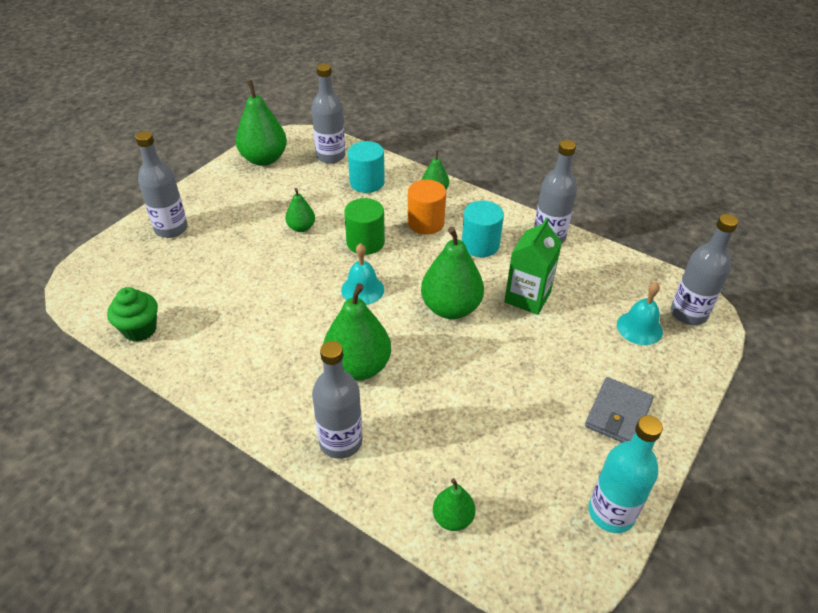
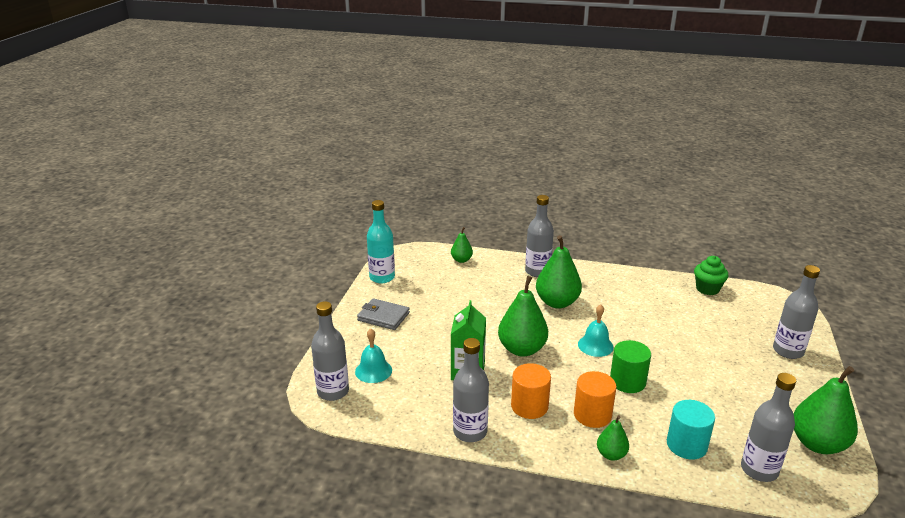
camera: 160 degrees right, 15 degrees down
green pear [285,188,315,232] -> none
turquoise cylinder [462,201,504,257] -> orange cylinder [511,363,551,419]
grey wallet [585,377,654,443] -> grey wallet turned 75 degrees counterclockwise [357,298,410,330]

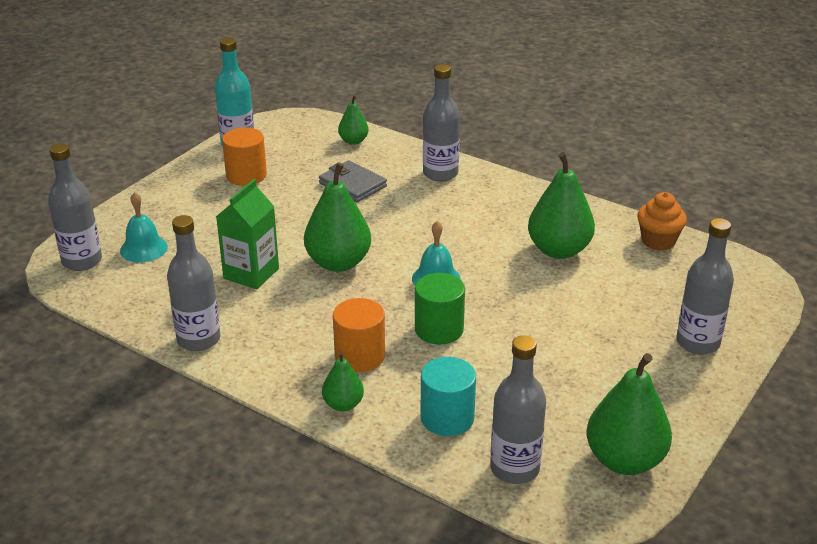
camera: 20 degrees right, 5 degrees up
grey wallet [357,298,410,330] -> grey wallet moved to [319,160,387,202]
orange cylinder [511,363,551,419] -> orange cylinder moved to [222,127,267,186]
green pear [536,235,582,308] -> green pear moved to [528,152,595,259]
green cupcake [694,256,728,295] -> orange cupcake [637,192,687,251]

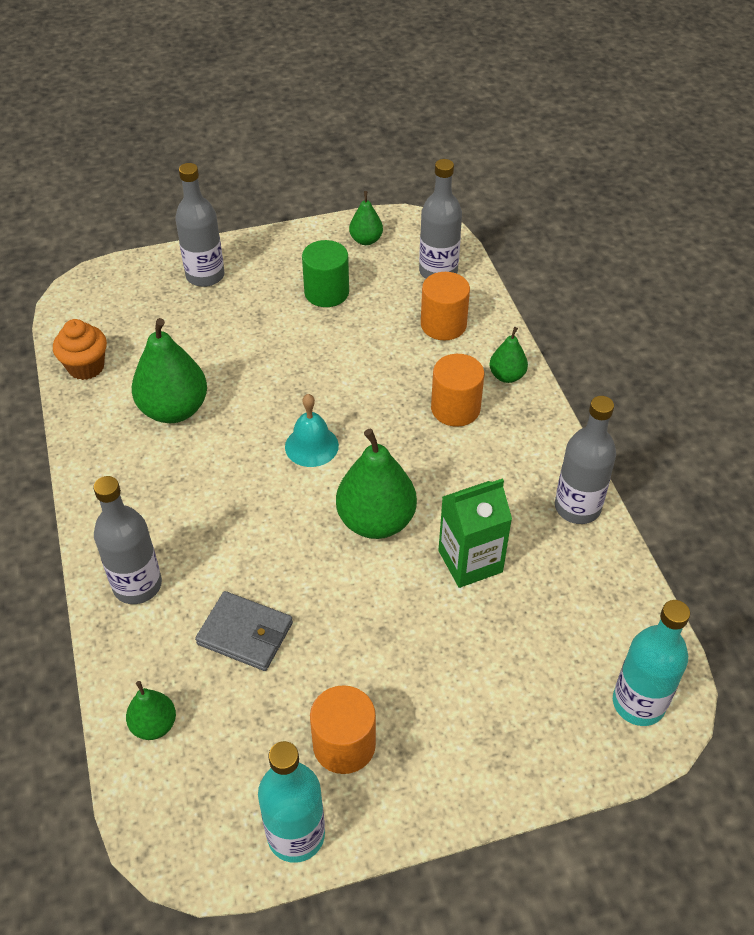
camera: 140 degrees left, 15 degrees up
grey bottle [48,143,102,271] -> turquoise bottle [613,600,690,726]
turquoise bell [120,192,168,263] -> none
grey wallet [319,160,387,202] -> grey wallet turned 60 degrees counterclockwise [195,591,293,671]
green cylinder [415,273,465,345] -> green cylinder moved to [302,240,349,307]
turquoise cylinder [420,357,476,436] -> orange cylinder [421,272,470,340]
green pear [587,353,672,475] -> green pear [349,191,383,245], size x0.53

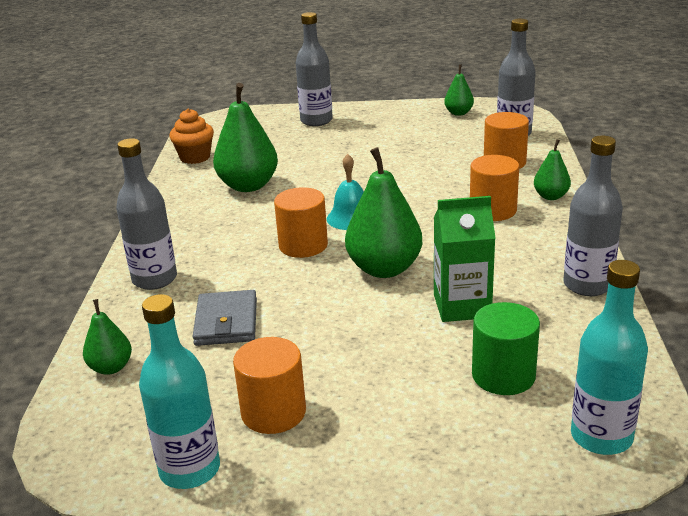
camera: 20 degrees right, 20 degrees down
grey wallet [195,591,293,671] -> grey wallet turned 45 degrees clockwise [192,290,257,346]
green cylinder [302,240,349,307] -> green cylinder moved to [472,302,540,395]
none -> orange cylinder [274,187,328,258]

